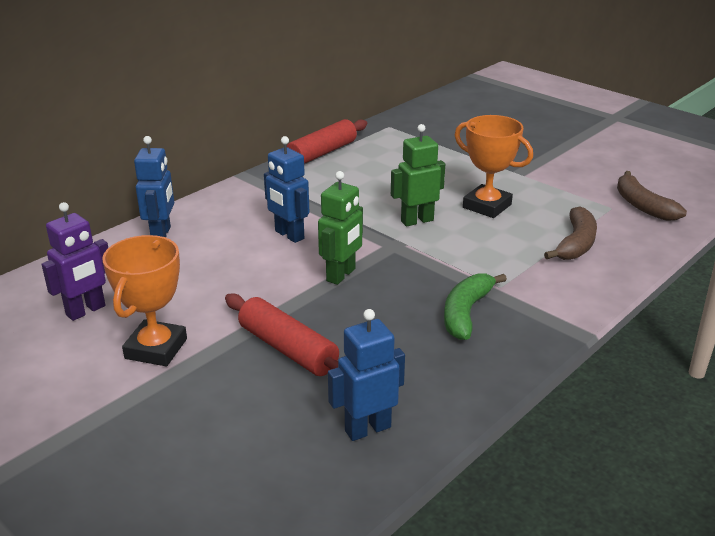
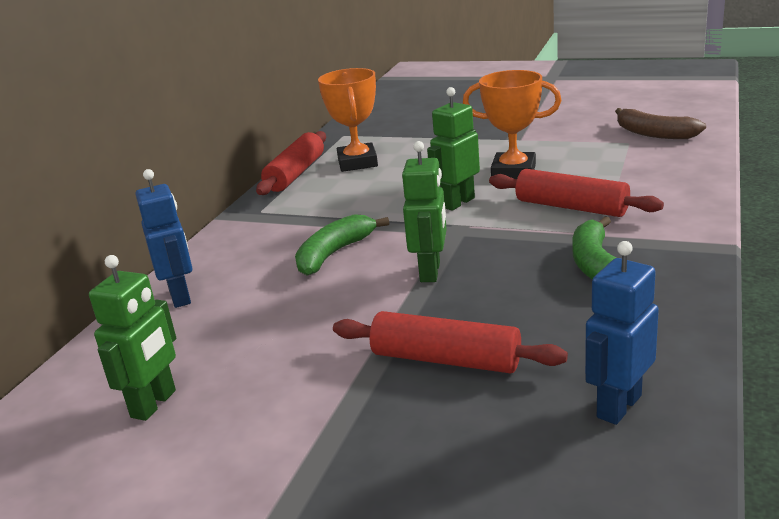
camera: 20 degrees left, 5 degrees down
purple robot [41,202,108,321] -> green robot [89,255,176,421]
orange trophy [102,235,187,366] -> orange trophy moved to [318,68,378,172]
blue robot [264,136,309,243] -> green banana [295,214,389,276]
brown banana [544,207,597,260] -> none
none -> red rolling pin [489,169,664,217]

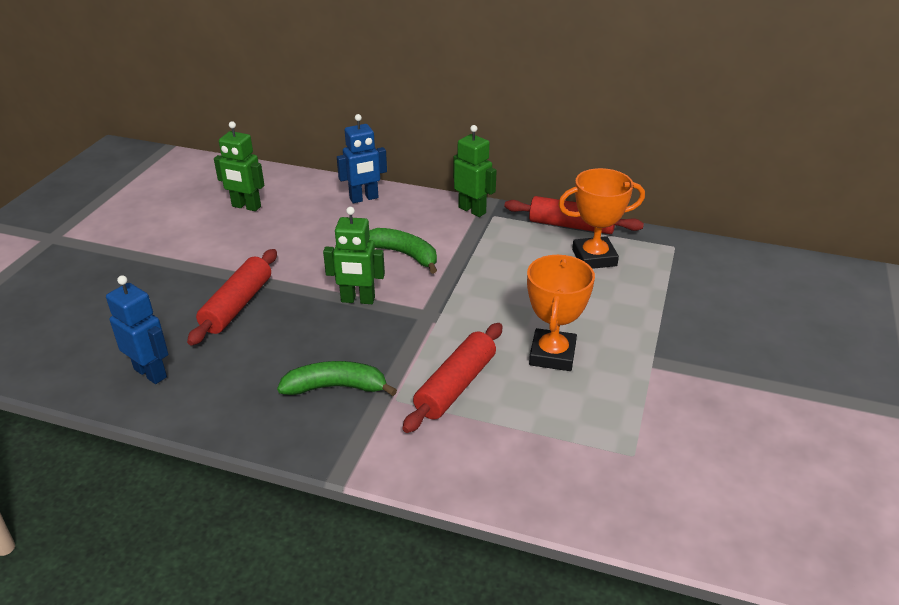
camera: 85 degrees right, 10 degrees up
green robot [427,87,480,211] -> green robot moved to [453,125,497,217]
brown banana [615,108,706,139] -> none

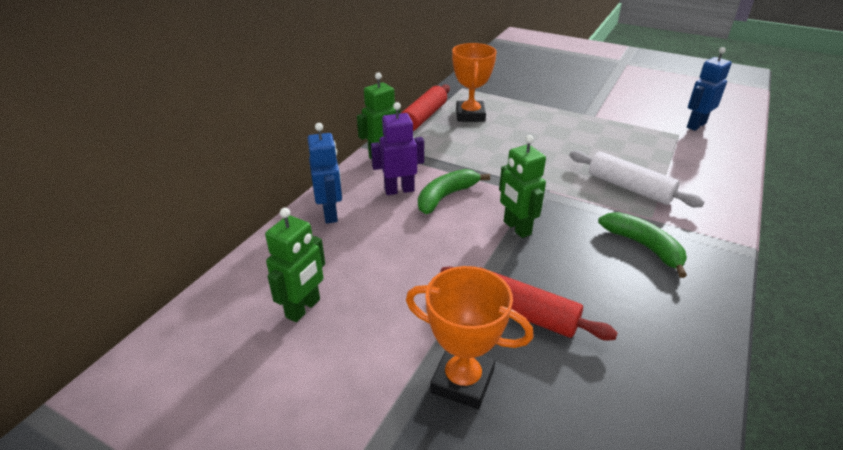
camera: 80 degrees left, 0 degrees up
blue robot [106,275,168,384] -> blue robot moved to [687,47,732,131]
green banana [277,361,397,396] -> green banana turned 135 degrees clockwise [598,212,687,278]
green robot [323,207,385,304] -> green robot turned 135 degrees clockwise [499,135,546,238]
red rolling pin [402,323,503,433] -> white rolling pin [569,151,704,207]
orange trophy [527,255,595,371] -> orange trophy moved to [406,266,534,409]
none -> purple robot [371,102,424,195]

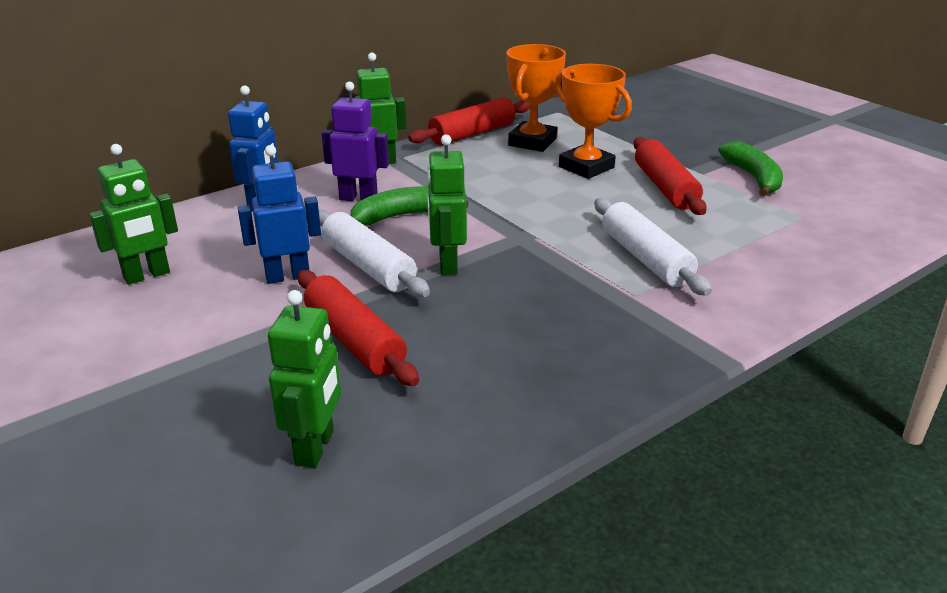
camera: 25 degrees right, 5 degrees down
orange trophy [406,266,534,409] -> orange trophy moved to [555,64,632,179]
green banana [598,212,687,278] -> green banana moved to [718,141,783,196]
blue robot [687,47,732,131] -> blue robot moved to [238,145,321,284]
none -> green robot [268,290,341,468]
none -> white rolling pin [319,210,430,297]
none -> red rolling pin [633,137,707,215]

